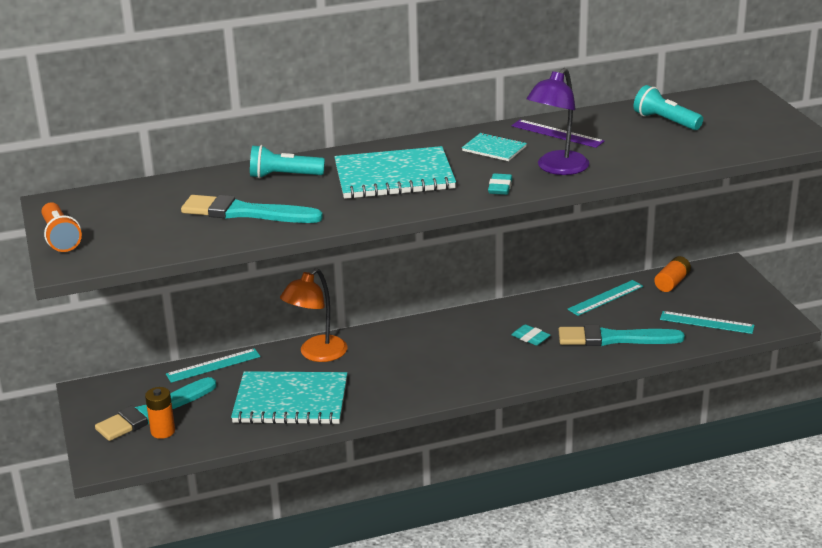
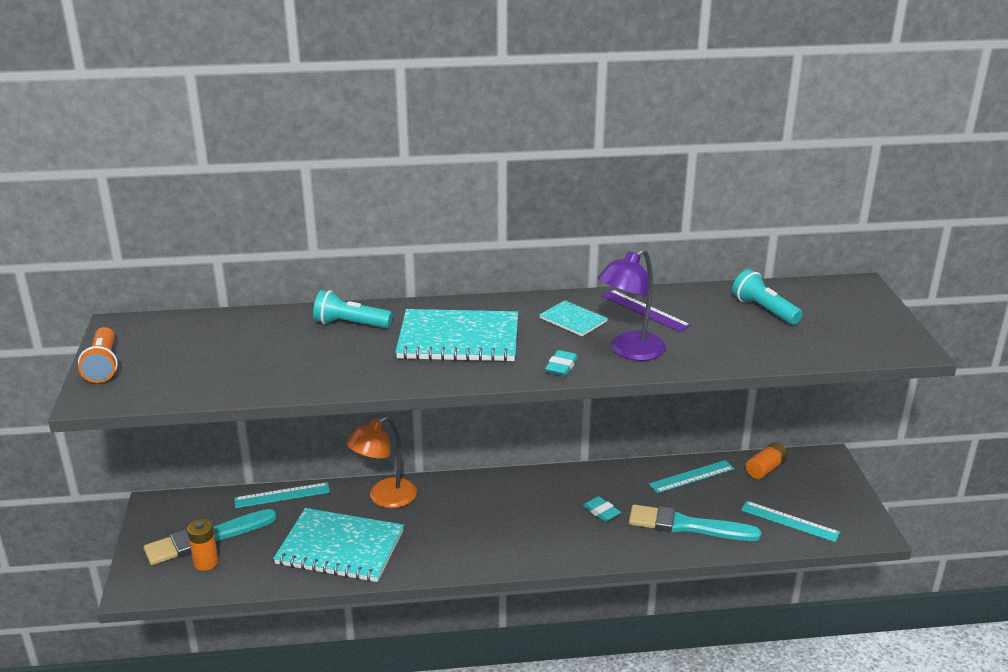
camera: 10 degrees right, 0 degrees up
turquoise brush [181,195,323,223] -> none

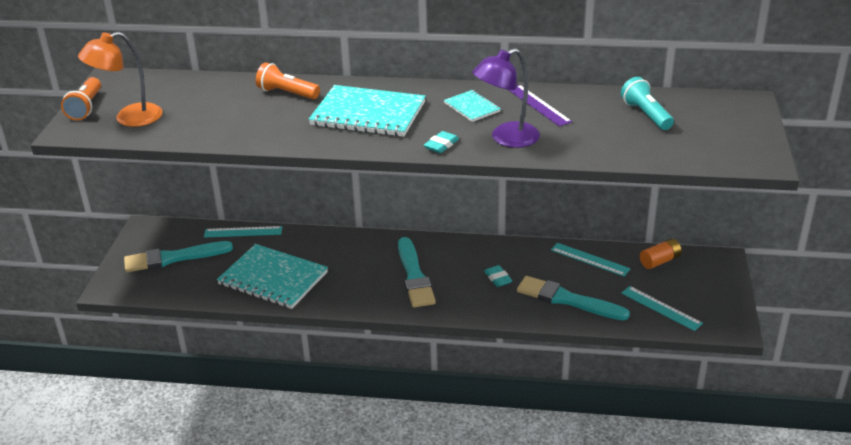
camera: 15 degrees right, 5 degrees up
orange battery [187,519,219,571] -> none
turquoise flashlight [313,290,392,328] -> orange flashlight [256,62,320,99]
orange lamp [346,416,417,508] -> orange lamp moved to [78,32,163,127]
turquoise ruler [649,460,734,493] -> turquoise ruler turned 45 degrees clockwise [551,243,631,276]
none -> turquoise brush [398,237,436,307]

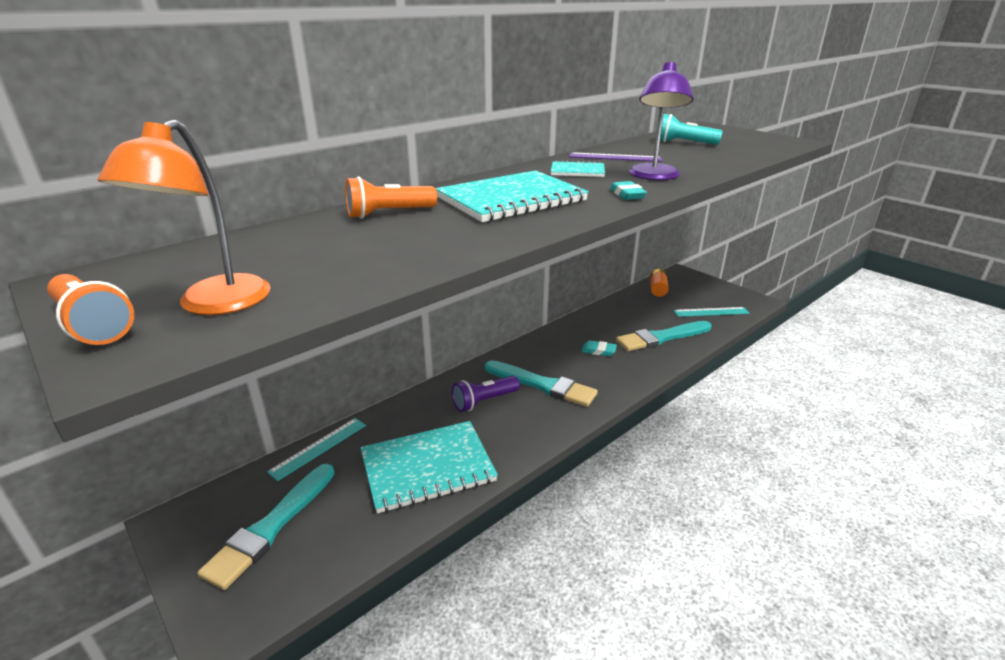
camera: 50 degrees left, 5 degrees down
turquoise ruler [551,243,631,276] -> none
none -> purple flashlight [452,376,520,412]

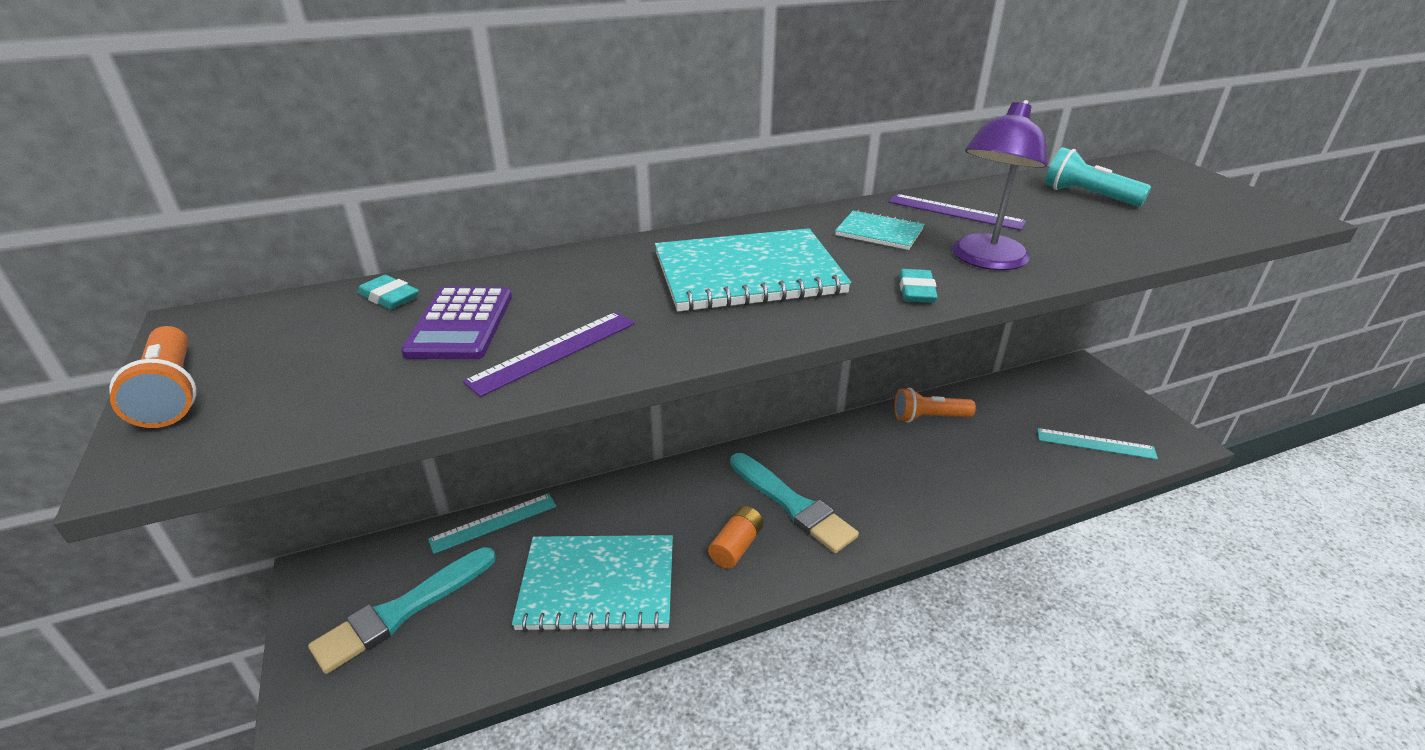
camera: 20 degrees right, 5 degrees up
orange lamp [98,120,270,315] -> none
orange flashlight [345,176,437,219] -> orange flashlight moved to [894,388,976,423]
purple flashlight [452,376,520,412] -> none
turquoise eraser [581,341,617,356] -> turquoise eraser moved to [358,275,419,309]
turquoise brush [616,321,711,351] -> none
orange battery [650,269,669,297] -> orange battery moved to [708,506,764,569]
none -> purple calculator [401,287,512,359]
none -> purple ruler [463,312,635,397]

